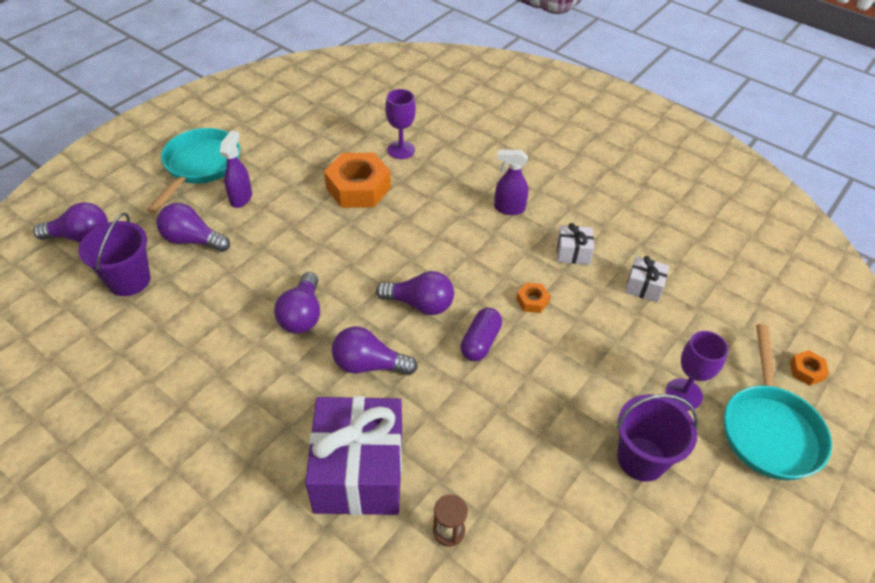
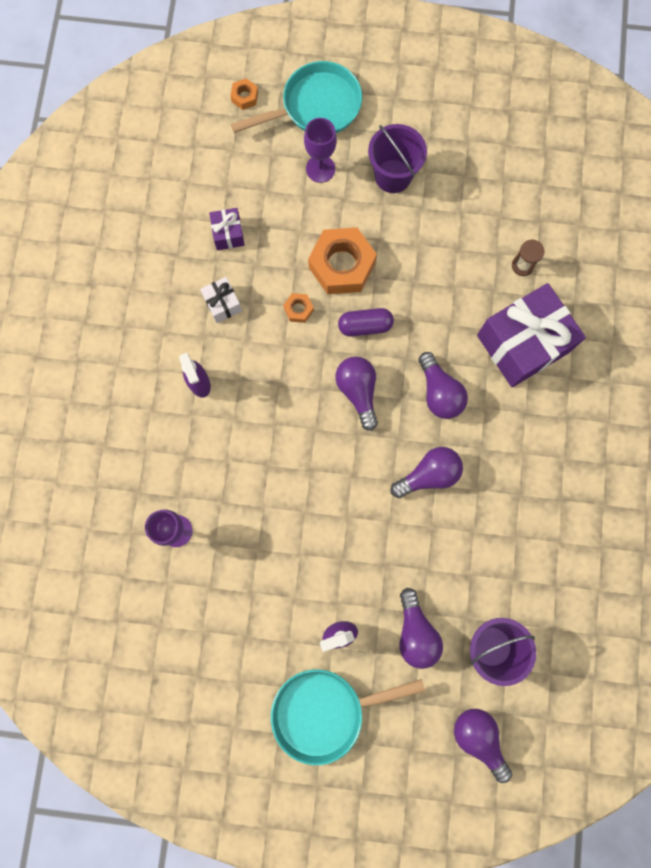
camera: 120 degrees left, 30 degrees up
orange nut [324,153,391,208] -> orange nut moved to [308,228,377,294]
white gift [625,256,669,303] -> purple gift [209,208,245,250]

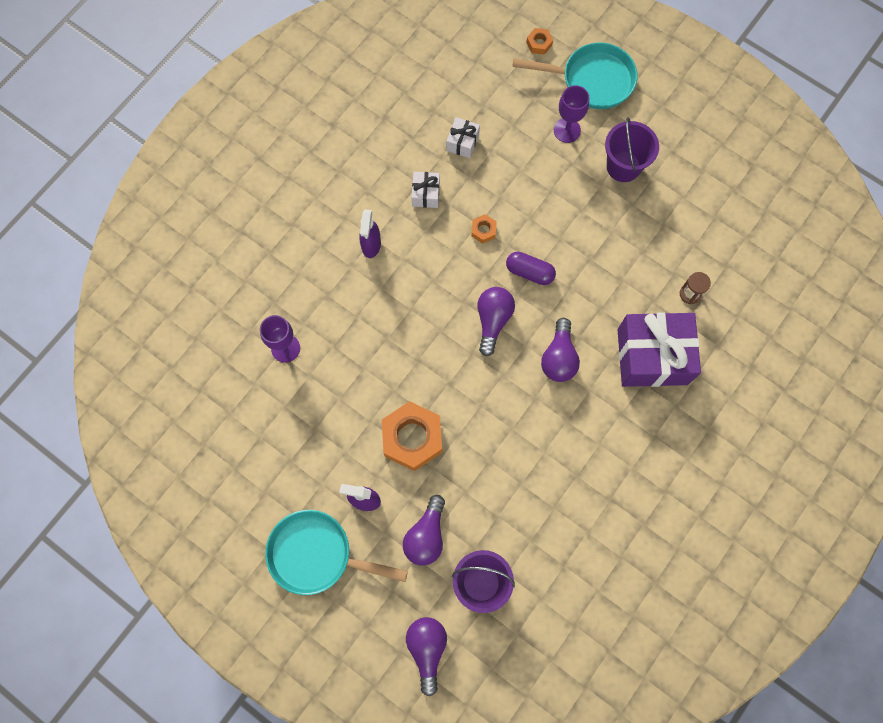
camera: 30 degrees right, 5 degrees down
purple gift [209,208,245,250] -> white gift [446,117,480,158]
orange nut [308,228,377,294] -> orange nut moved to [382,401,442,471]
purple light bulb [390,447,463,498] -> none

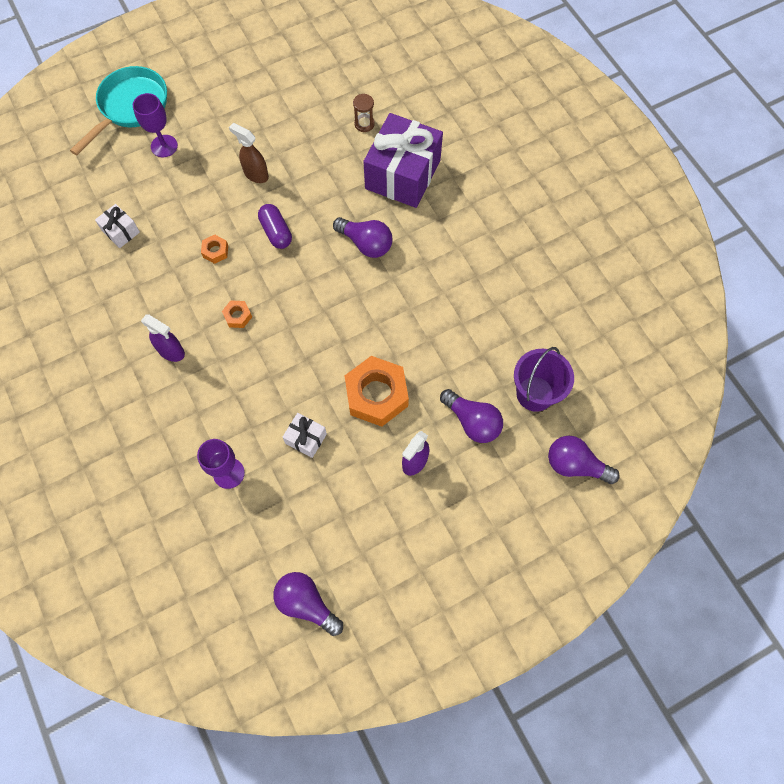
camera: 65 degrees left, 5 degrees down
turquoise pan [265,510,408,595] -> none
white gift [411,172,440,208] -> white gift moved to [283,413,327,458]
purple light bulb [477,287,515,356] -> purple light bulb moved to [273,572,343,636]
purple capsule [506,252,556,285] -> purple capsule turned 75 degrees counterclockwise [258,204,292,249]
orange nut [526,28,553,55] -> orange nut moved to [222,300,252,328]
purple bucket [605,117,659,182] -> none
none -> brown spray bottle [229,123,269,183]

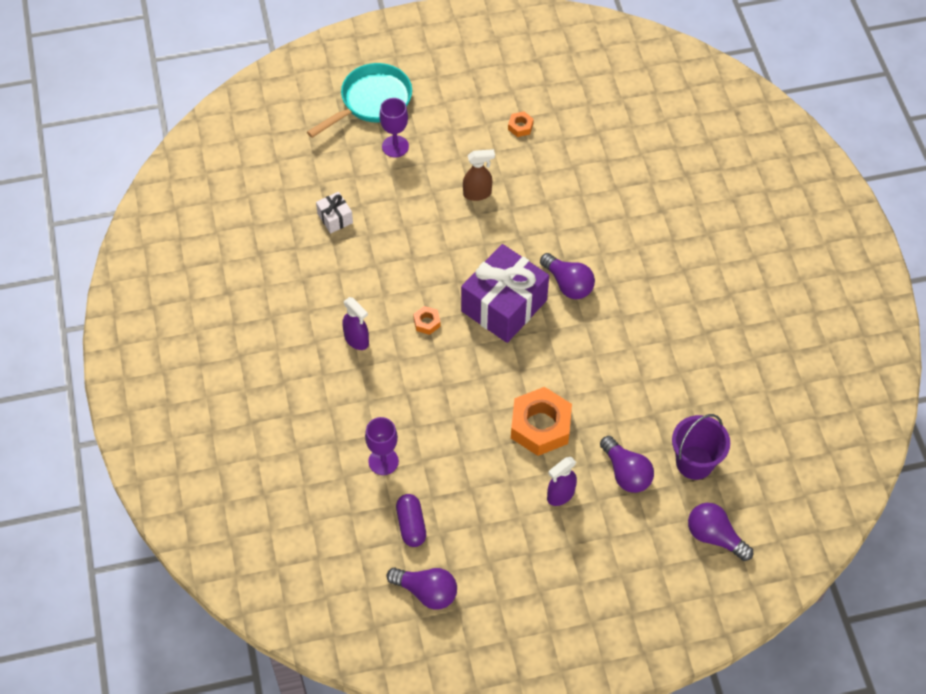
camera: 15 degrees right, 10 degrees down
orange nut [201,235,228,264] -> orange nut moved to [508,111,534,137]
brown spray bottle [229,123,269,183] -> brown spray bottle turned 120 degrees clockwise [463,149,495,201]
purple capsule [258,204,292,249] -> purple capsule moved to [396,494,426,547]
purple light bulb [273,572,343,636] -> purple light bulb turned 150 degrees clockwise [386,568,457,610]
white gift [283,413,327,458] -> none
brown hourglass [353,94,375,132] -> none
purple gift [363,113,443,208] -> purple gift moved to [461,244,549,343]

